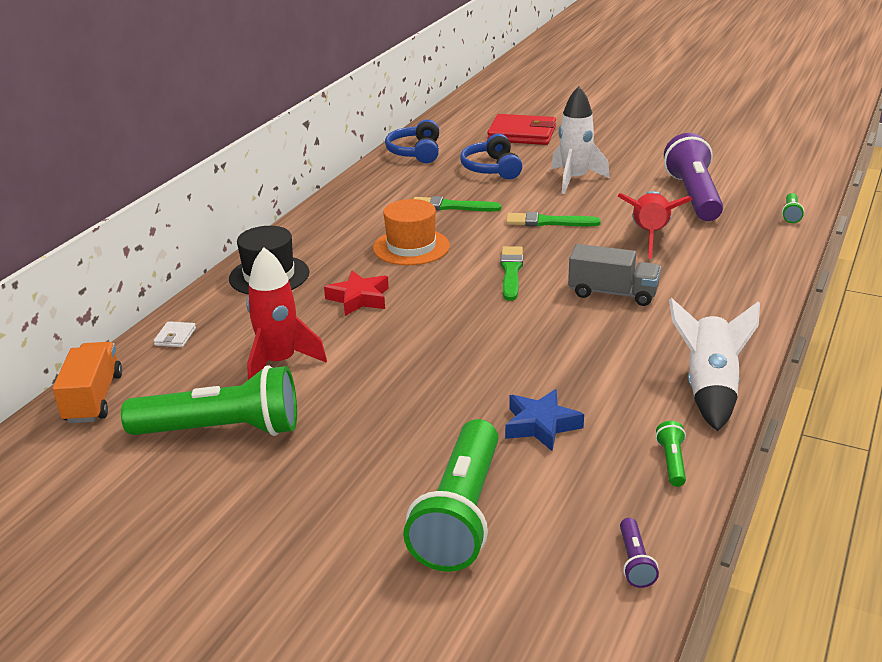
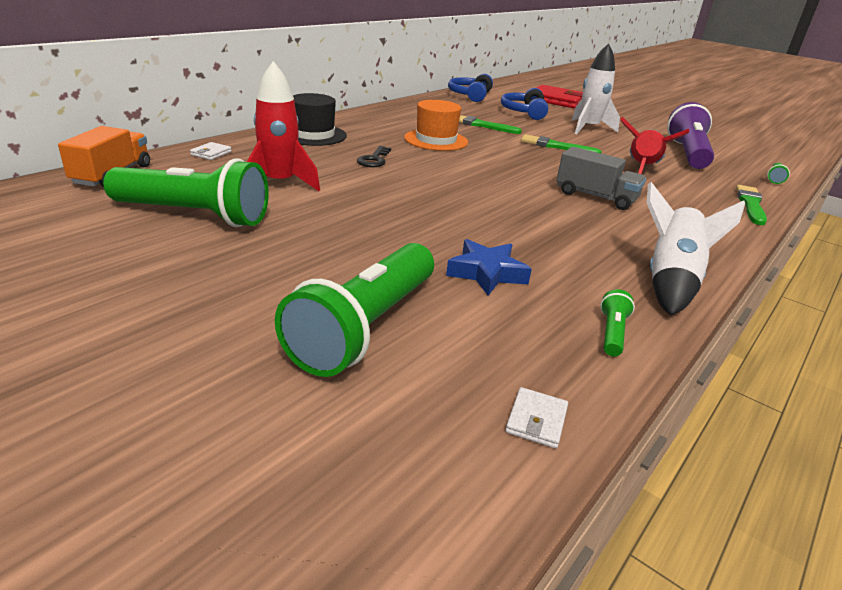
camera: 10 degrees right, 0 degrees up
red star [324,271,389,316] -> black key [357,146,391,167]
green brush [501,246,523,301] -> green brush moved to [736,185,767,225]
purple flashlight [620,518,659,588] -> white wallet [506,387,568,448]

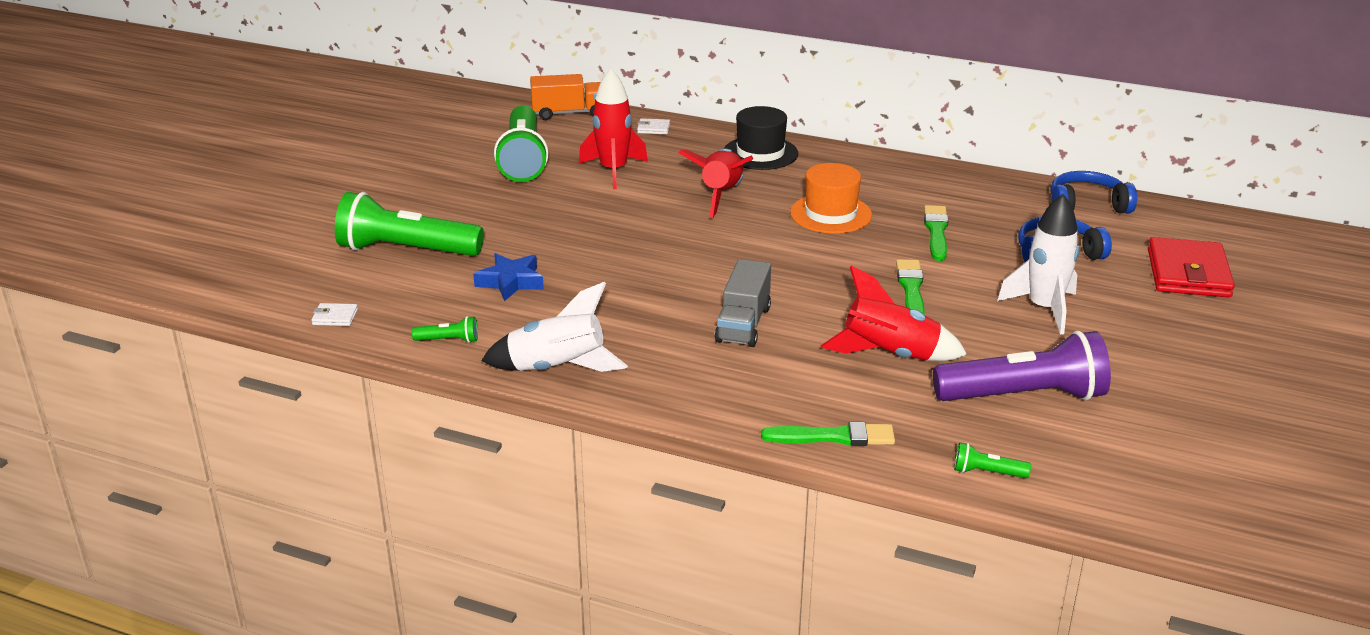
camera: 75 degrees right, 0 degrees up
black key [357,146,391,167] -> red rocket [679,148,753,218]

